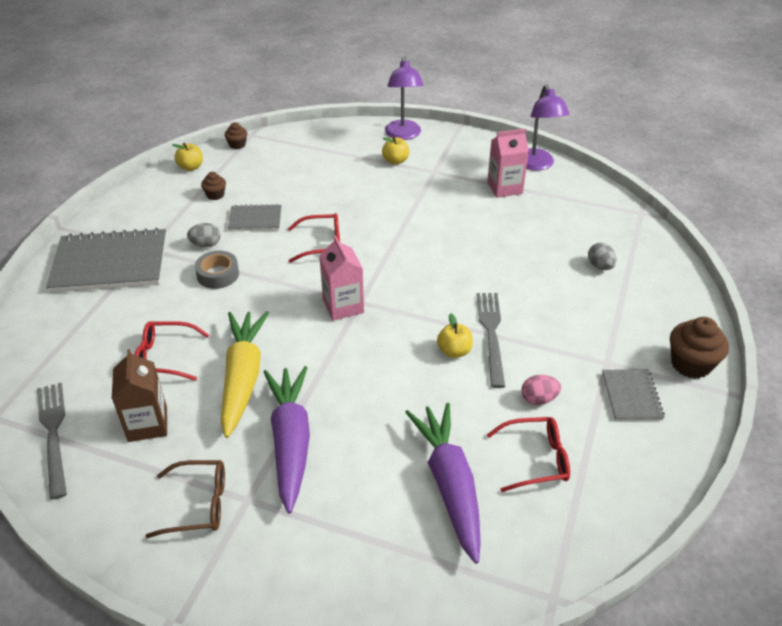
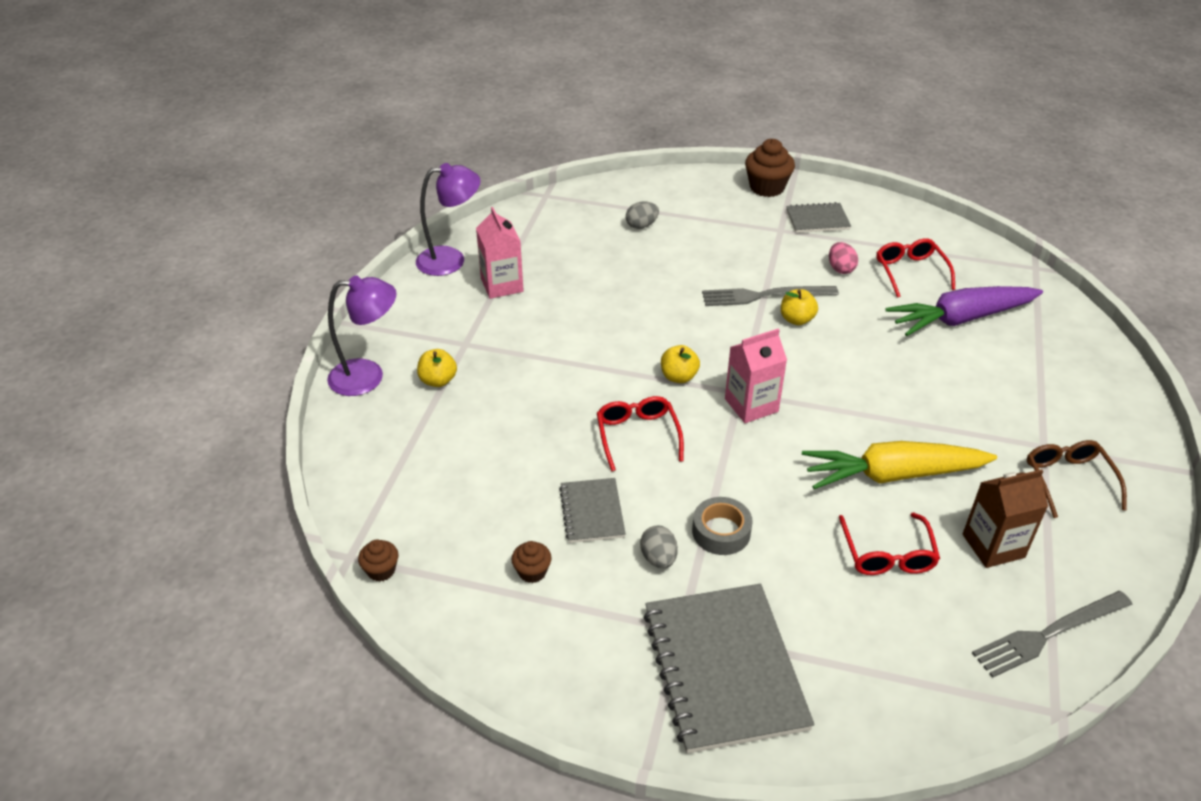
camera: 95 degrees left, 0 degrees up
yellow apple [173,143,203,171] -> yellow apple moved to [661,345,700,383]
purple carrot [264,366,310,513] -> none

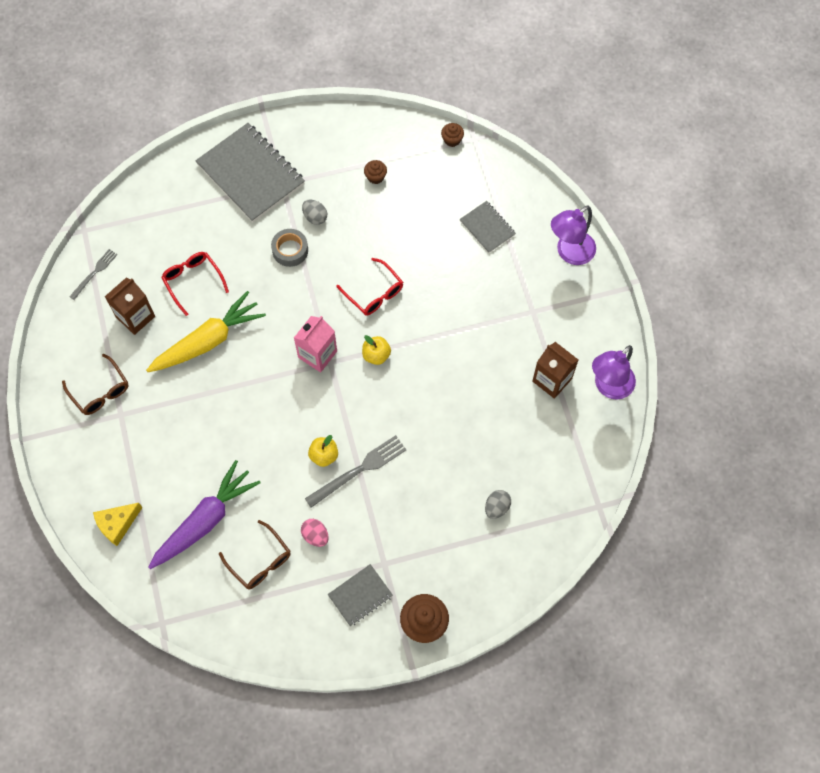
camera: 150 degrees right, 25 degrees up
yellow apple [417,349,457,387] -> none
pink carton [476,207,524,299] -> brown carton [532,342,578,399]
grey notebook [559,478,626,543] -> grey notebook moved to [459,201,516,253]
red glasses [877,238,955,298] -> brown glasses [219,520,291,589]
grey fork [972,591,1132,678] -> grey fork [69,249,118,300], size x0.61
none -> yellow cheese [93,503,143,546]

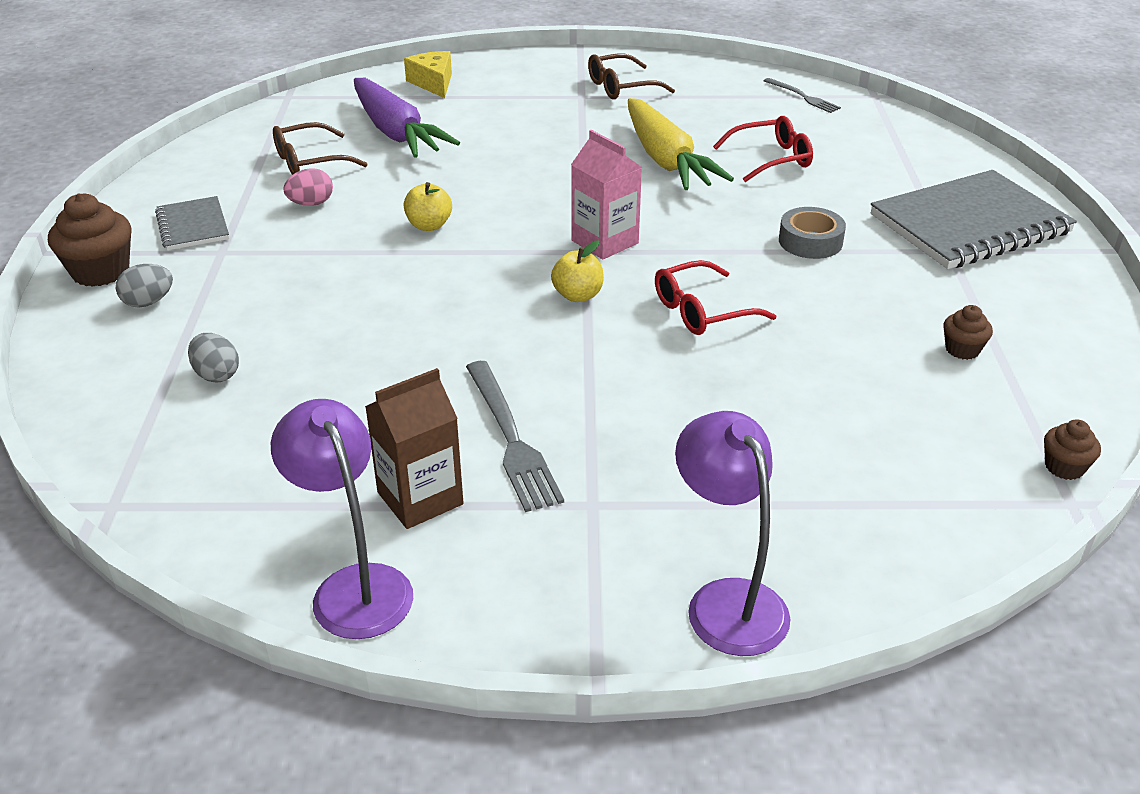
camera: 105 degrees right, 30 degrees down
brown carton [105,278,155,335] -> none
grey egg [302,200,327,225] -> grey egg moved to [116,264,173,308]
grey fork [305,435,406,508] -> grey fork moved to [466,361,564,512]
grey notebook [459,201,516,253] -> none

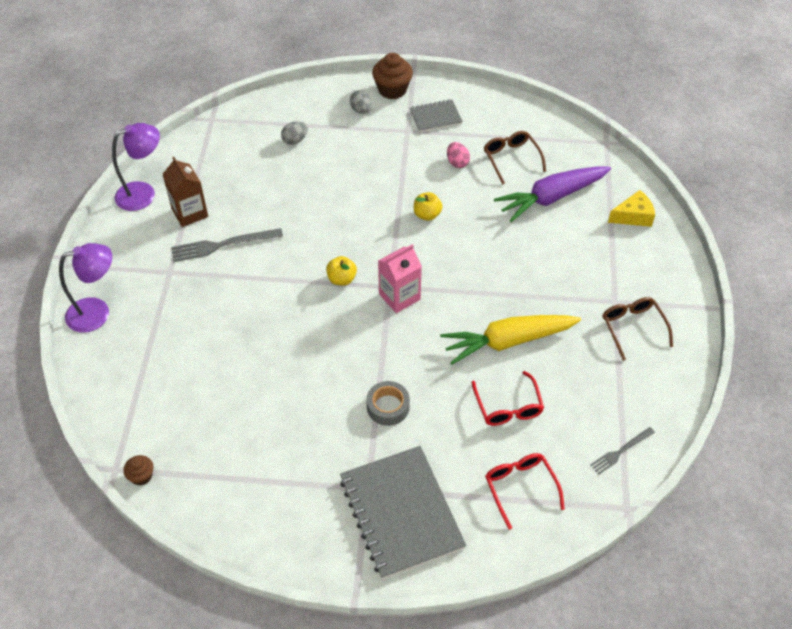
camera: 95 degrees right, 15 degrees up
red glasses [655,260,776,335] -> red glasses moved to [485,453,565,530]
brown cupcake [943,305,993,360] -> none

